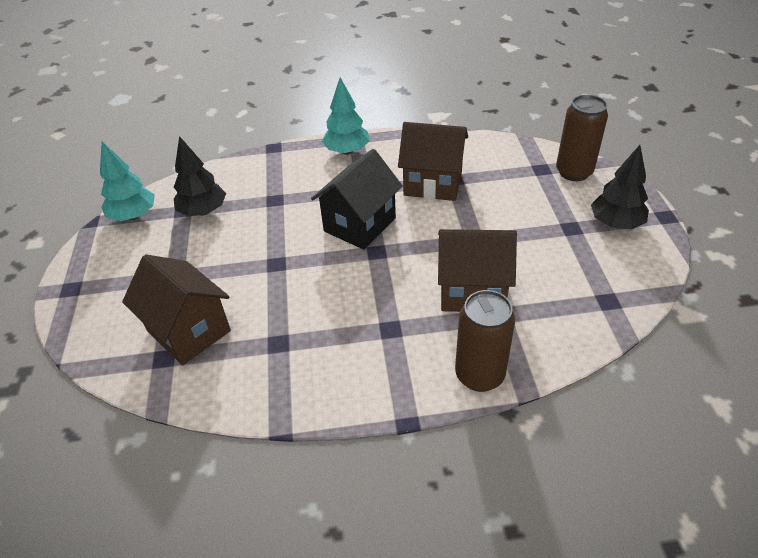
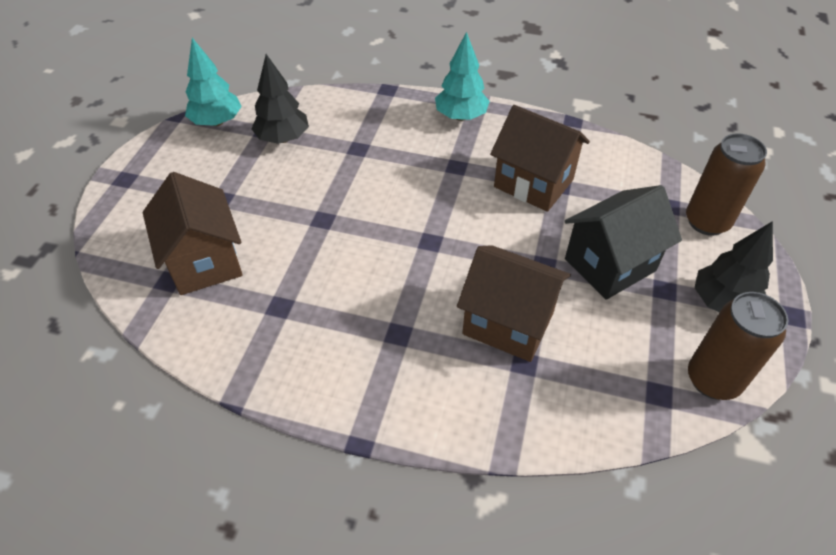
camera: 20 degrees right, 5 degrees up
black house [311,149,403,250] -> black house moved to [565,185,682,300]
brown can [455,290,515,392] -> brown can moved to [688,292,788,400]

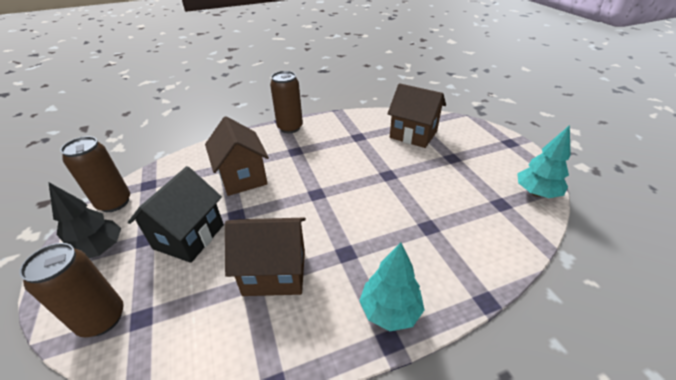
camera: 145 degrees right, 10 degrees down
black tree [251,54,309,144] -> none
brown house [457,245,571,362] -> brown house turned 75 degrees clockwise [205,116,269,196]
none -> brown can [270,71,303,133]

